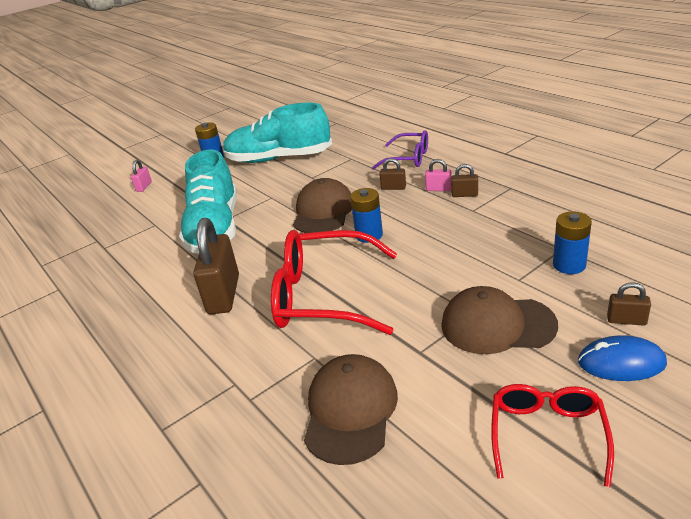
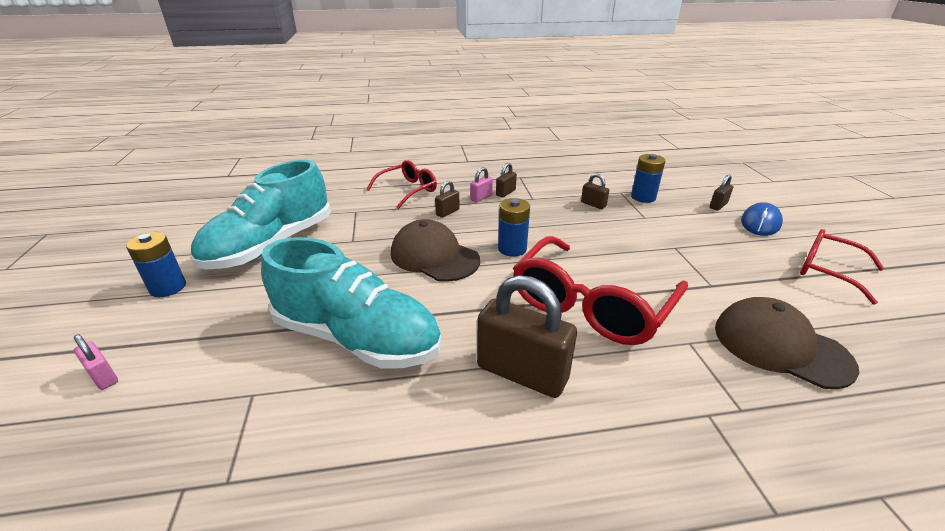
camera: 65 degrees left, 0 degrees up
purple glasses [372,130,428,169] -> red glasses [366,160,437,209]
brown cap [441,286,558,354] -> none
none -> brown padlock [581,174,609,209]

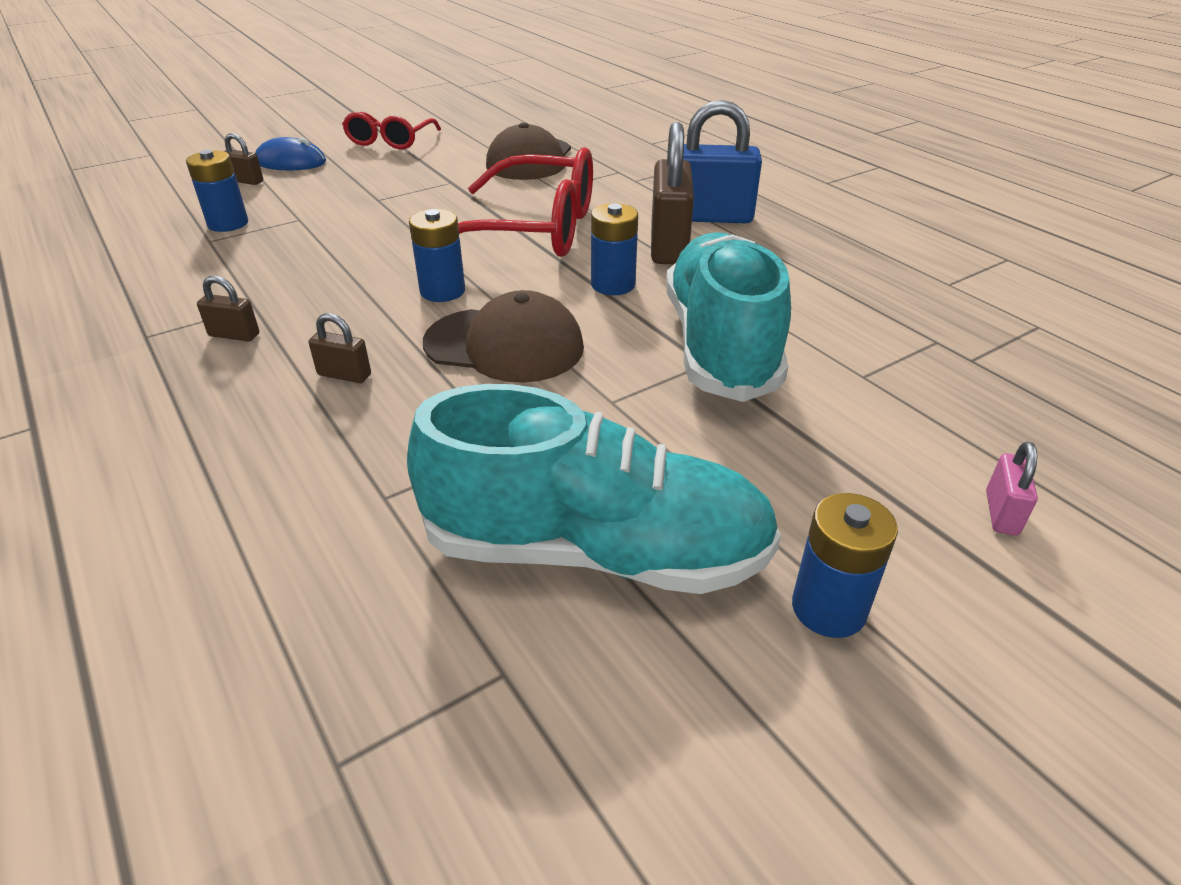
camera: 115 degrees left, 5 degrees up
red glasses [366,160,437,209] -> none
brown cap [391,219,480,282] -> brown cap turned 90 degrees counterclockwise [423,290,584,383]
pink padlock [470,167,493,202] -> none
brown padlock [581,174,609,209] -> none
none -> blue battery [591,203,638,295]
none -> blue padlock [683,100,762,223]

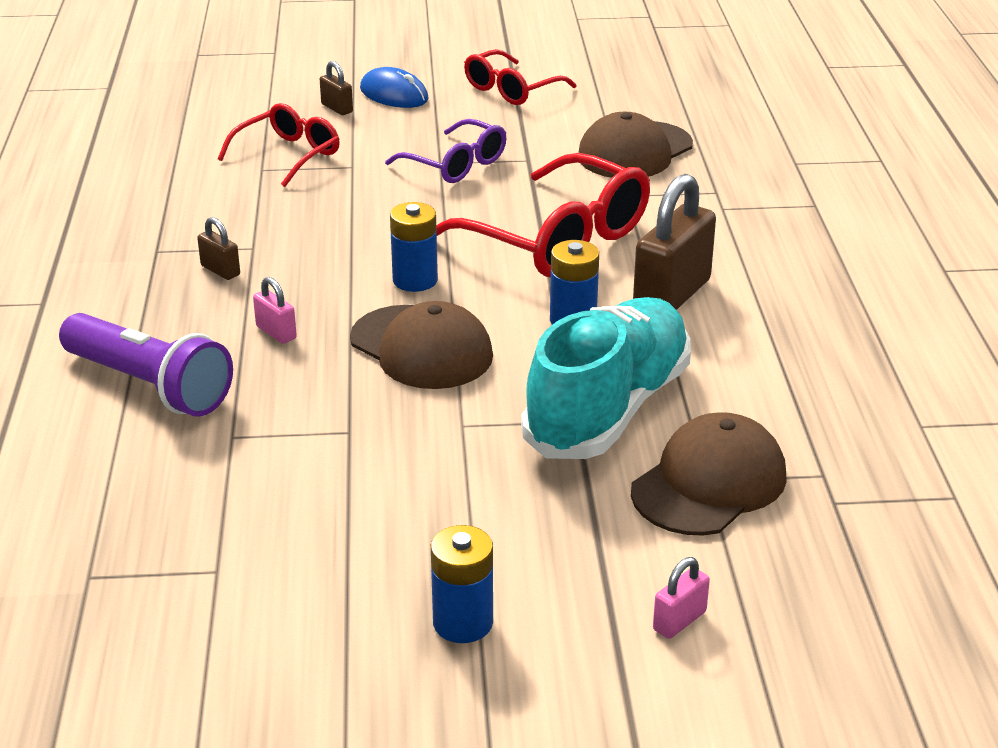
camera: 30 degrees right, 5 degrees down
blue battery [186,150,248,232] -> red glasses [218,103,340,187]
brown padlock [309,313,371,383] -> pink padlock [253,277,297,344]
turquoise shoe [407,384,781,594] -> none
blue padlock [683,100,762,223] -> none
none -> purple flashlight [59,313,233,417]
none -> purple glasses [385,119,506,183]
none -> brown cap [631,412,787,535]

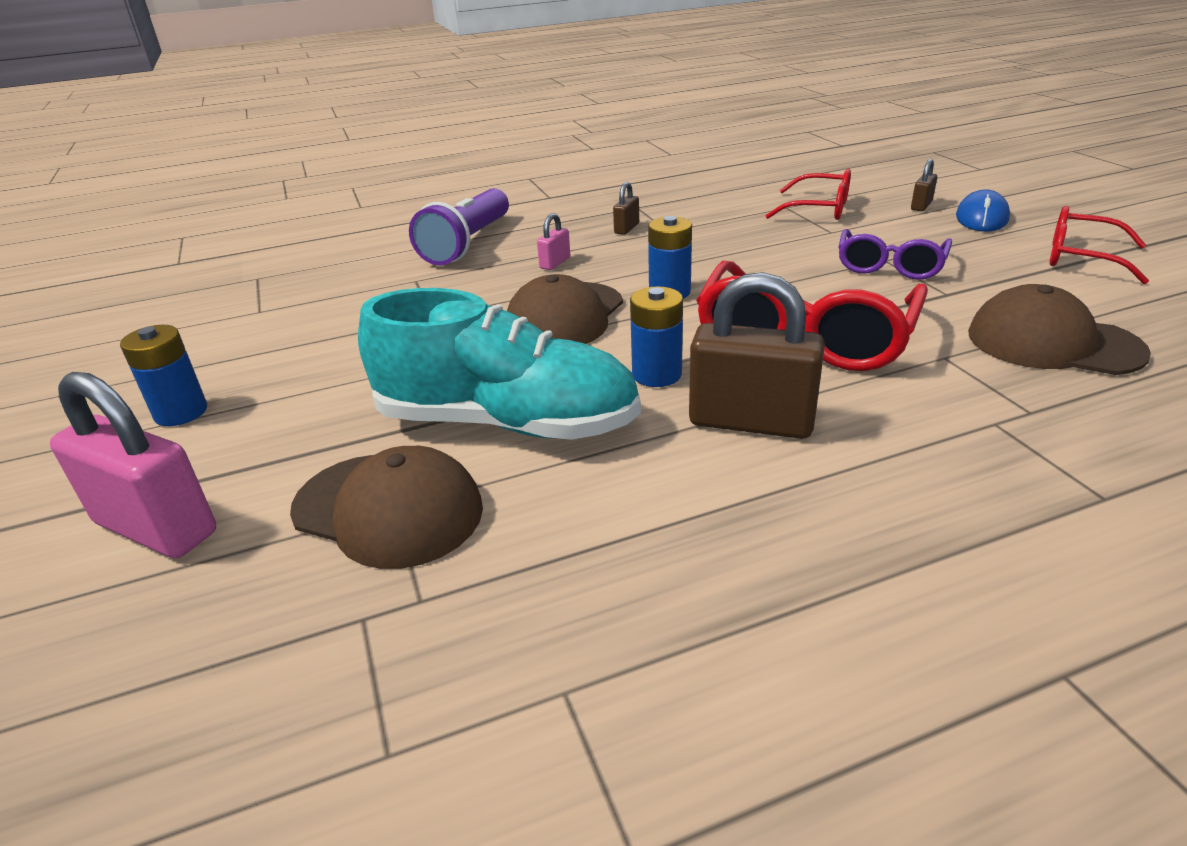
camera: 75 degrees right, 0 degrees up
pink padlock [653,557,710,639] -> pink padlock [50,372,216,558], size x2.17

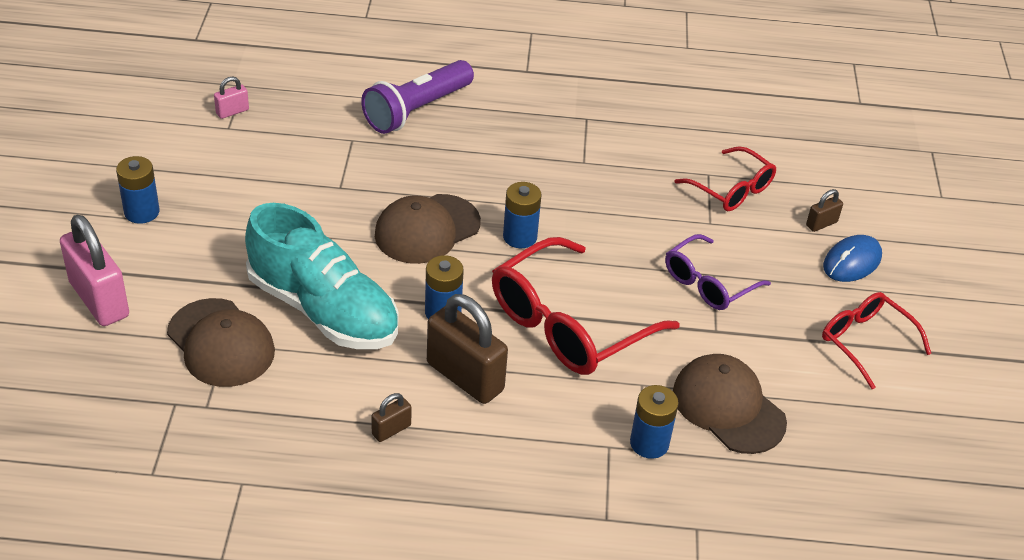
camera: 20 degrees right, 10 degrees up
pink padlock [537,213,570,270] -> pink padlock moved to [214,76,249,119]
brown padlock [613,182,639,235] -> brown padlock moved to [371,393,412,442]
none -> blue battery [630,385,679,459]

